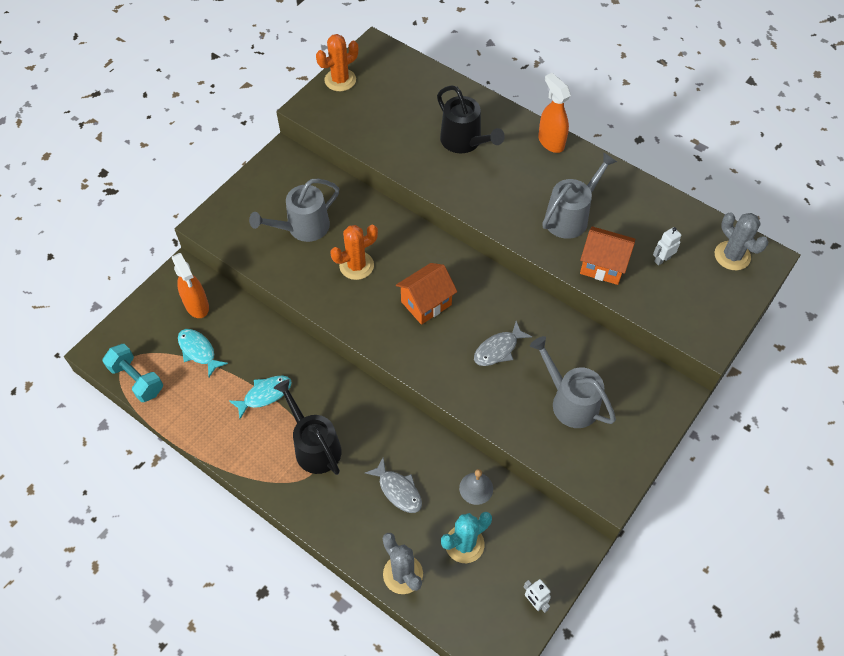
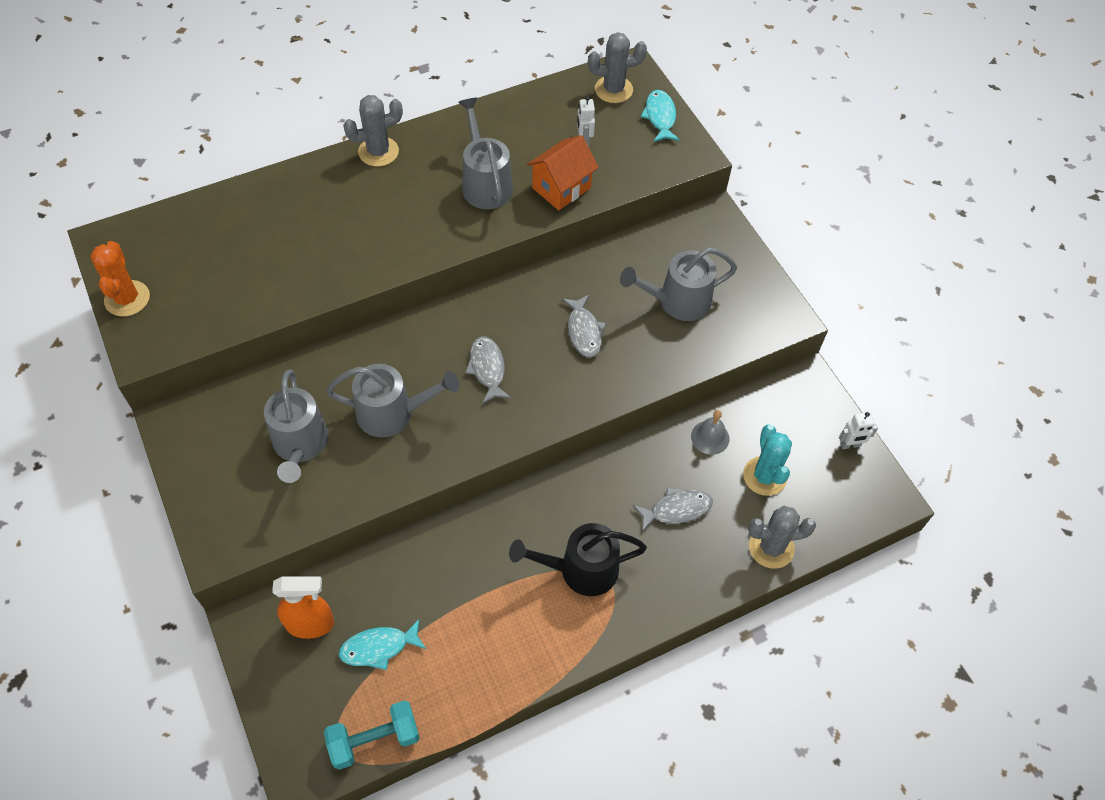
camera: 65 degrees left, 0 degrees up
turquoise fish [229,376,292,419] -> turquoise fish moved to [641,90,680,142]
orange cactus [330,225,378,280] -> grey watering can [326,364,459,438]
orange house [396,263,457,325] -> grey fish [465,336,511,404]
black watering can [437,85,505,154] -> none
orange spray bottle [538,73,571,153] -> grey cactus [343,95,403,167]

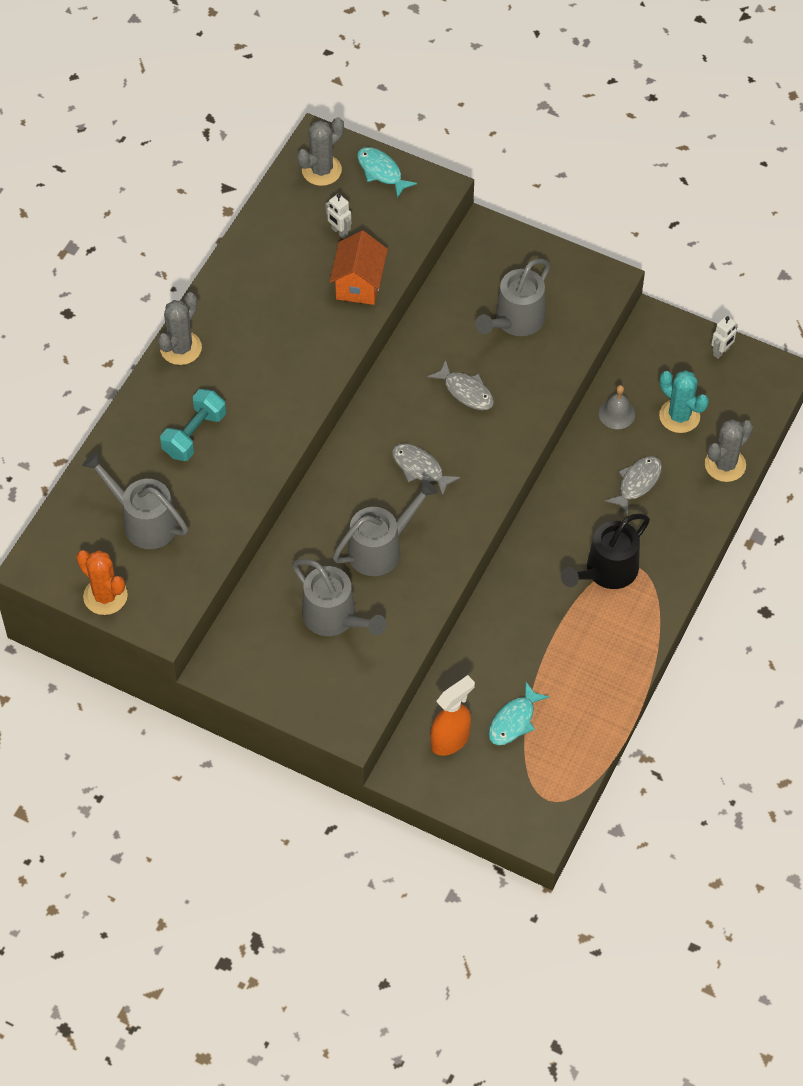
camera: 35 degrees left, 0 degrees up
turquoise dumbbell [324,700,420,770] -> turquoise dumbbell moved to [160,389,226,461]
grey watering can [459,97,513,209] -> grey watering can moved to [82,452,188,549]

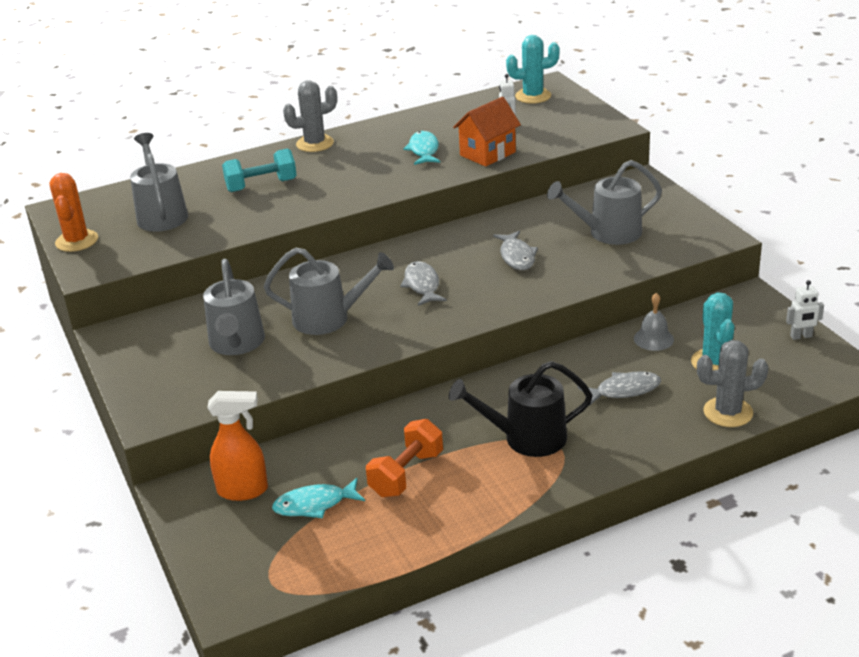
camera: 40 degrees right, 25 degrees down
grey cactus [297,117,344,186] -> turquoise cactus [506,35,560,104]
turquoise fish [357,147,417,198] -> turquoise fish moved to [403,131,440,165]
none -> orange dumbbell [366,419,443,497]

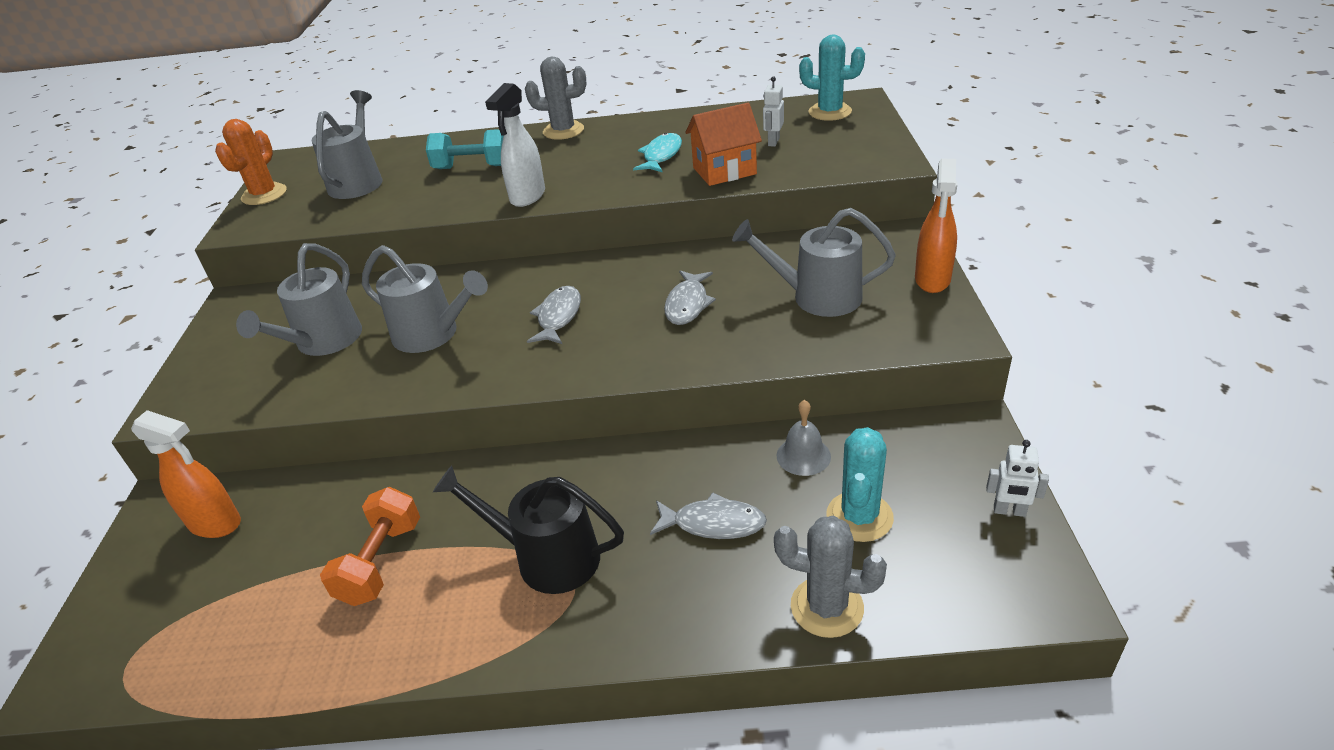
camera: 25 degrees right, 5 degrees up
turquoise fish [272,478,365,518] -> none
orange dumbbell [366,419,443,497] -> orange dumbbell turned 45 degrees counterclockwise [320,487,420,606]
none -> white spray bottle [485,83,545,207]
none -> orange spray bottle [915,159,958,293]

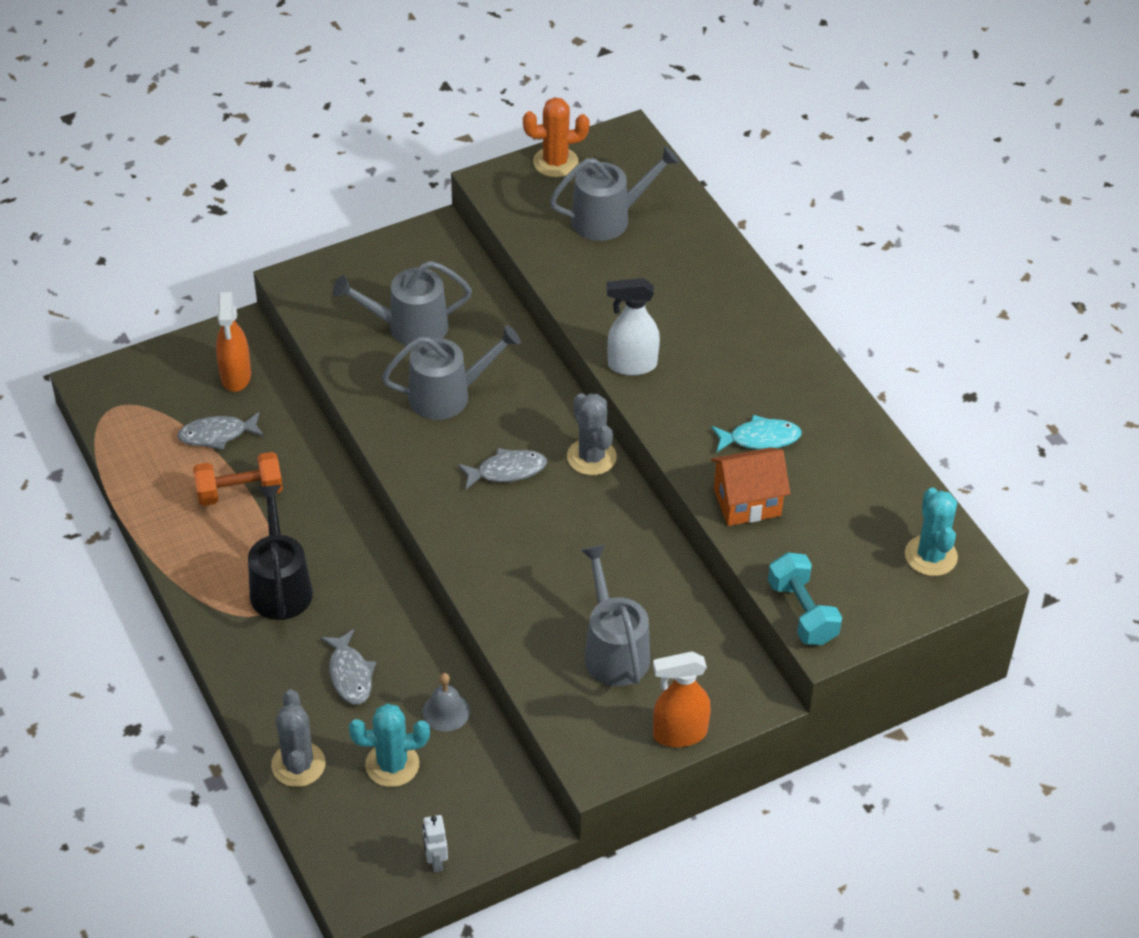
camera: 60 degrees right, 10 degrees up
grey watering can [362,245,488,353] -> grey watering can turned 105 degrees counterclockwise [382,325,521,420]
turquoise dumbbell [426,129,503,169] -> turquoise dumbbell moved to [768,552,842,645]
grey cactus [525,56,586,140] -> grey cactus moved to [567,393,617,475]
grey fish [664,271,716,325] -> grey fish moved to [177,412,264,450]
orange house [685,102,762,186] -> orange house turned 60 degrees counterclockwise [711,447,790,526]
white robot [763,76,784,147] -> none

